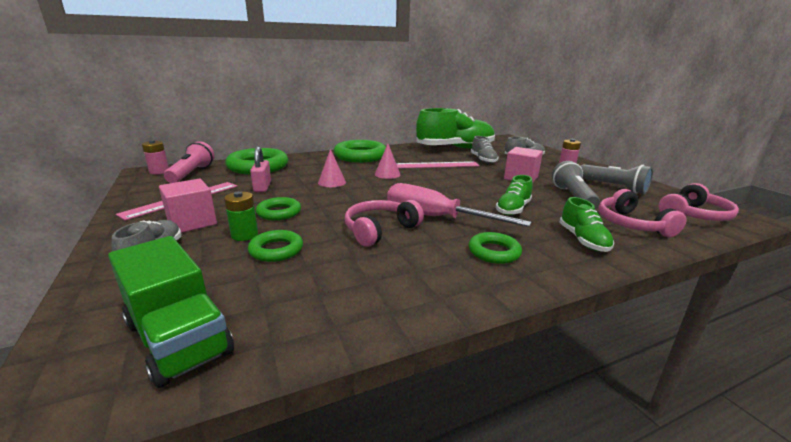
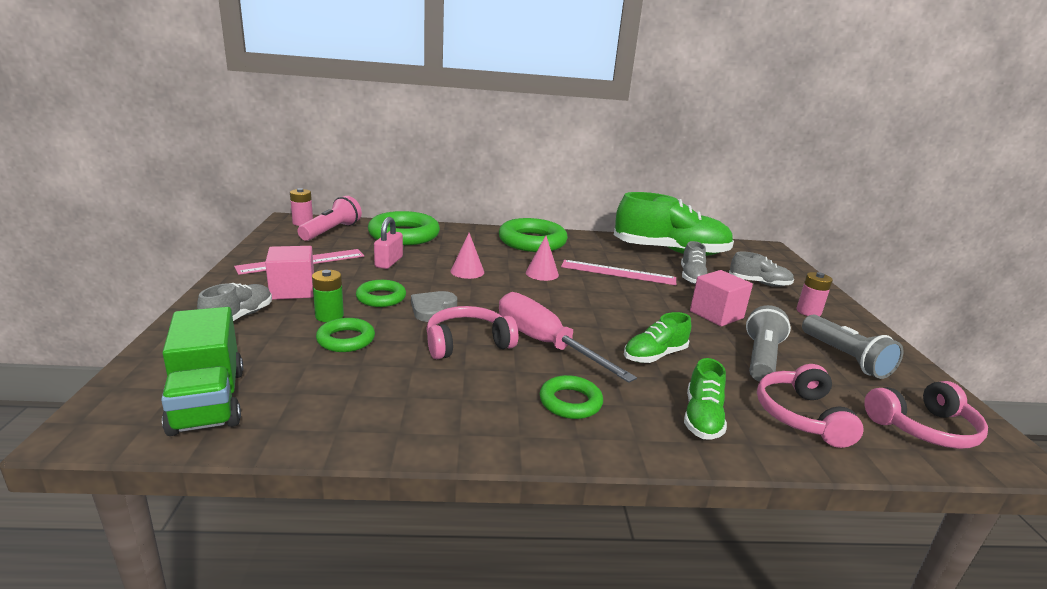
camera: 20 degrees right, 0 degrees up
none -> grey heart [411,291,457,322]

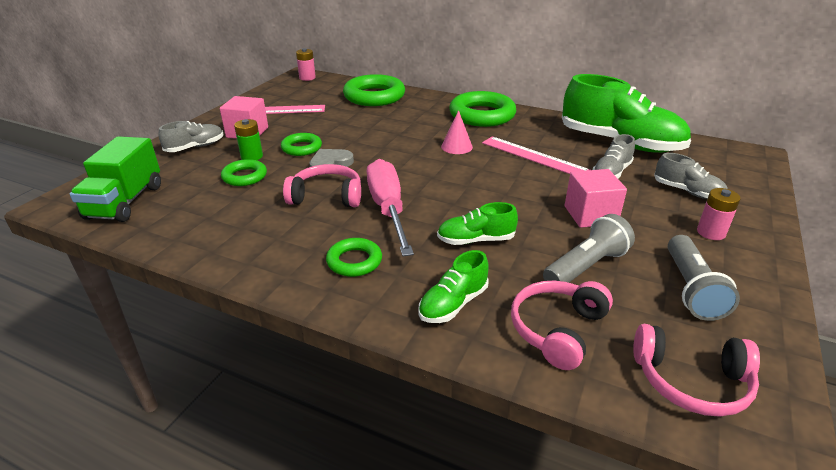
camera: 30 degrees right, 10 degrees up
pink flashlight [297,196,362,241] -> none
pink padlock [374,217,403,269] -> none
pink cone [451,233,484,279] -> none

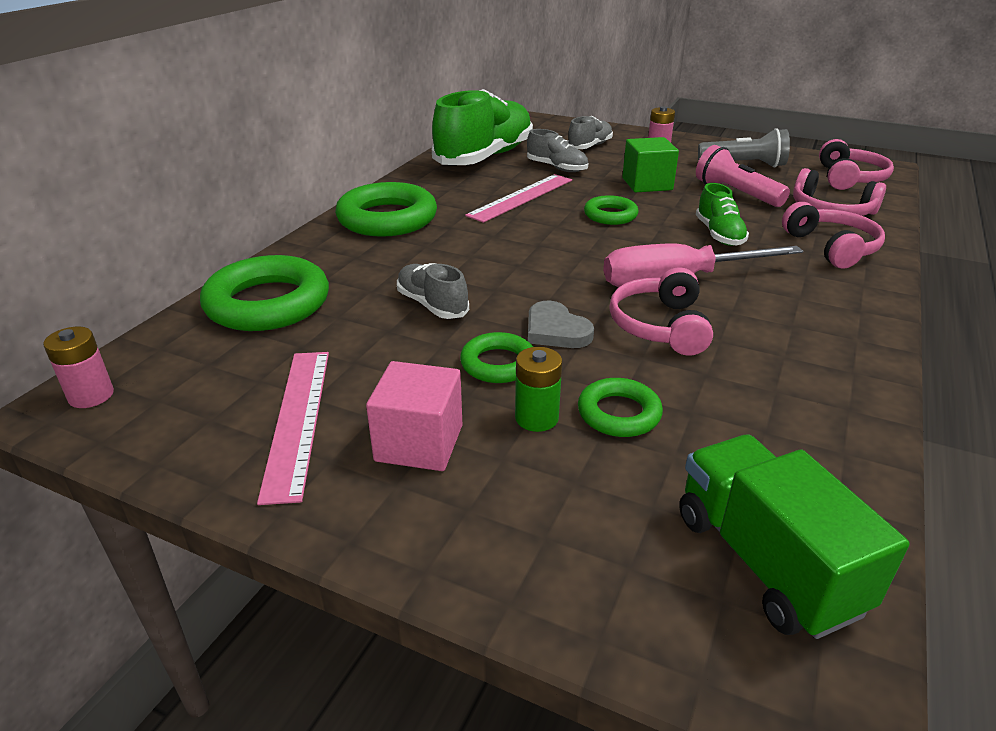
camera: 90 degrees left, 0 degrees up
green truck [70,136,161,222] -> green truck turned 120 degrees counterclockwise [679,435,910,639]
grey shoe [159,121,223,152] -> grey shoe moved to [397,263,469,319]
green ring [326,238,382,277] -> green ring moved to [584,195,638,225]
green shoe [419,250,489,323] -> pink headphones [782,202,885,269]
pink cone [441,110,473,154] -> none
grey flashlight [543,214,635,283] -> pink flashlight [696,145,790,207]
pink cube [565,169,627,228] -> green cube [622,137,679,192]

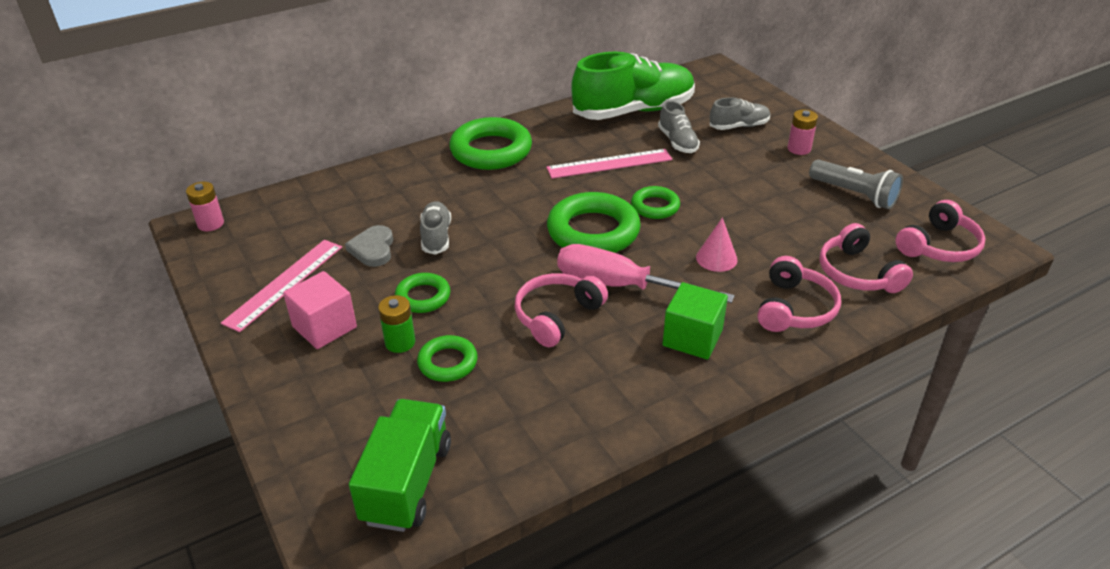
camera: 35 degrees right, 5 degrees up
green ring [200,255,329,331] -> green ring moved to [547,192,641,253]
grey heart [528,301,594,348] -> grey heart moved to [345,225,393,267]
green cube [622,137,679,192] -> green cube moved to [663,282,728,360]
pink flashlight [696,145,790,207] -> none
green shoe [696,183,749,246] -> pink cone [696,217,738,272]

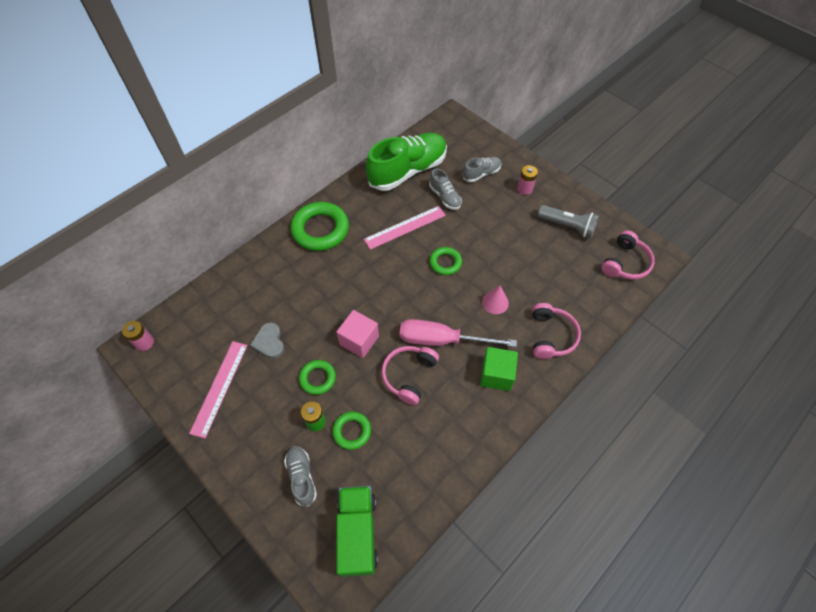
camera: 15 degrees left, 20 degrees up
pink cube [283,271,357,349] -> pink cube moved to [337,310,379,358]
grey shoe [420,201,451,255] -> grey shoe moved to [284,446,317,507]
green ring [547,192,641,253] -> none
pink headphones [820,223,913,293] -> none

